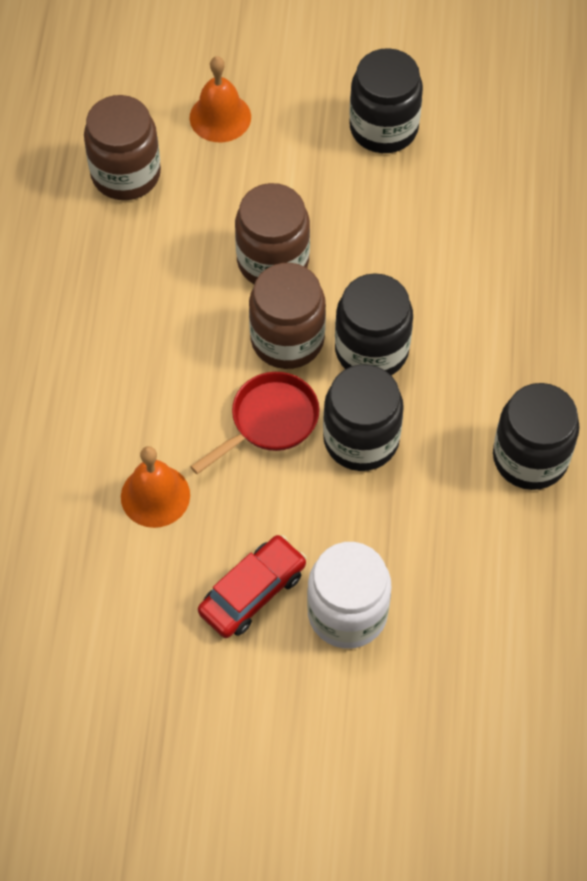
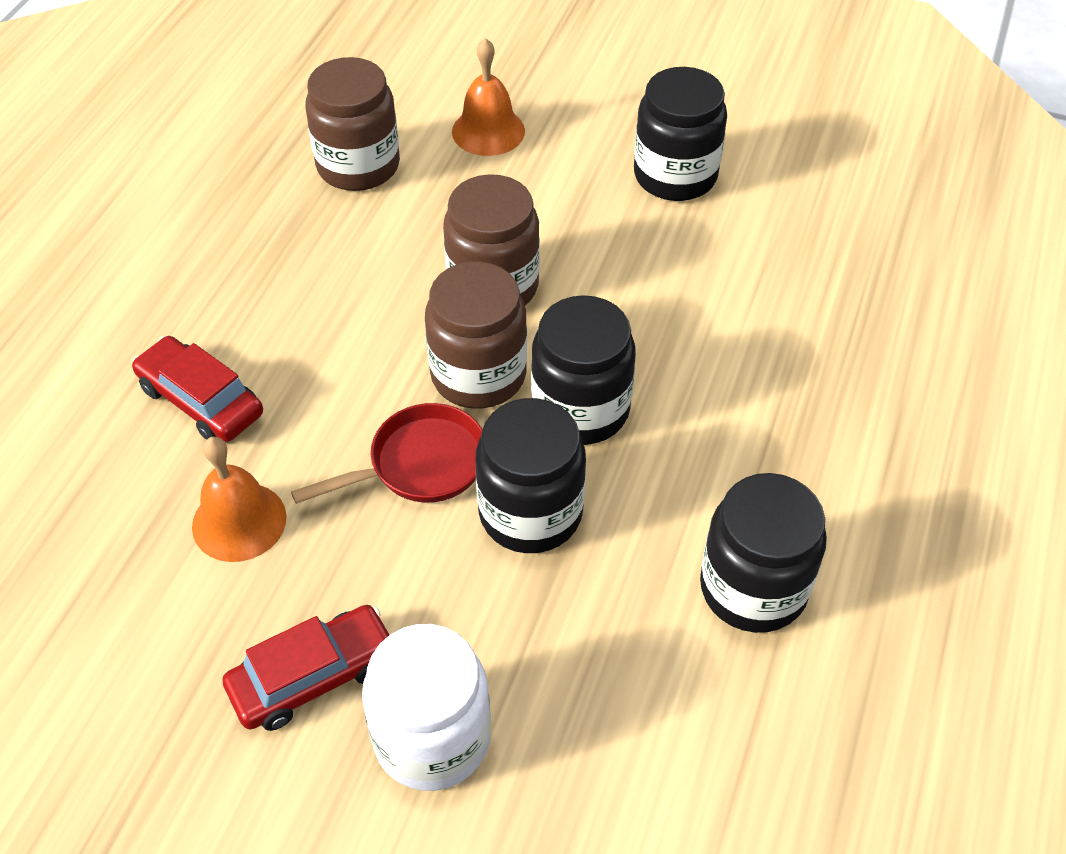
camera: 15 degrees right, 10 degrees down
none -> red car [132,336,263,442]

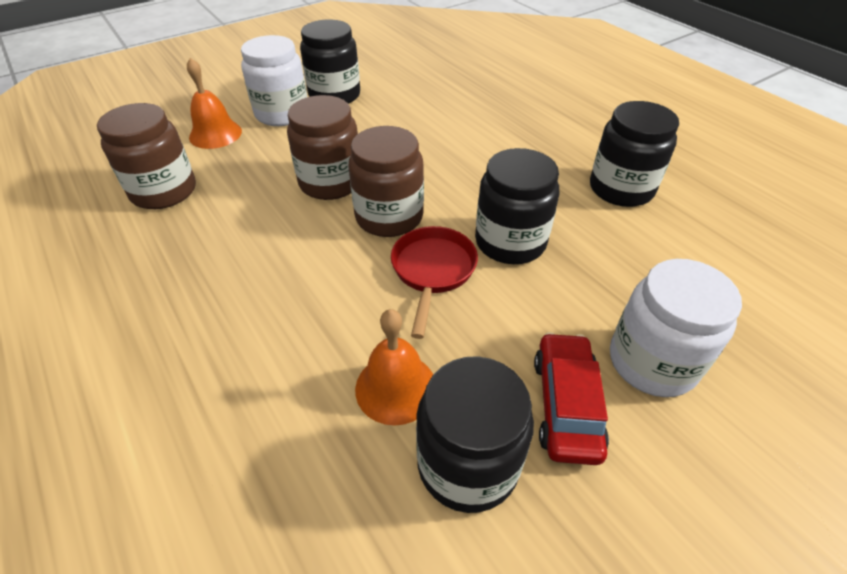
camera: 55 degrees left, 5 degrees down
red car [132,336,263,442] -> none
black jar [531,295,636,445] -> black jar moved to [416,356,534,513]
none -> white jar [241,35,307,126]

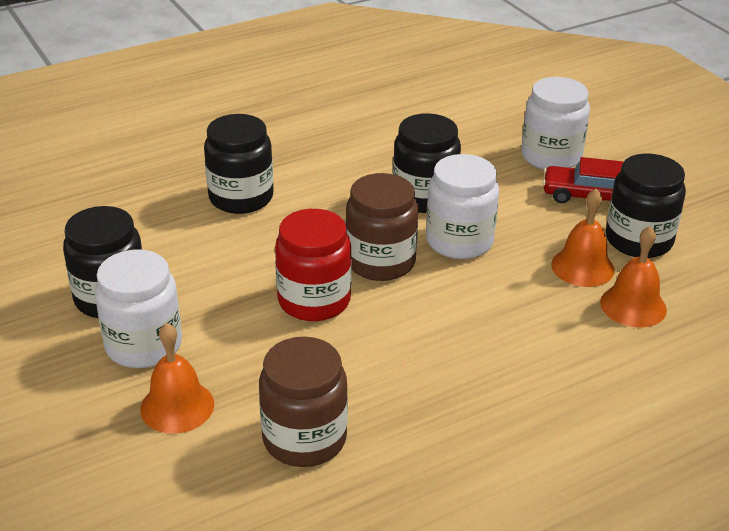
camera: 85 degrees left, 10 degrees down
brown jar [287,95,358,200] -> red jar [275,209,352,321]
red pan [391,226,478,339] -> white jar [426,154,499,259]
black jar [590,101,679,207] -> black jar moved to [204,114,274,214]
none -> orange bell [600,226,667,328]

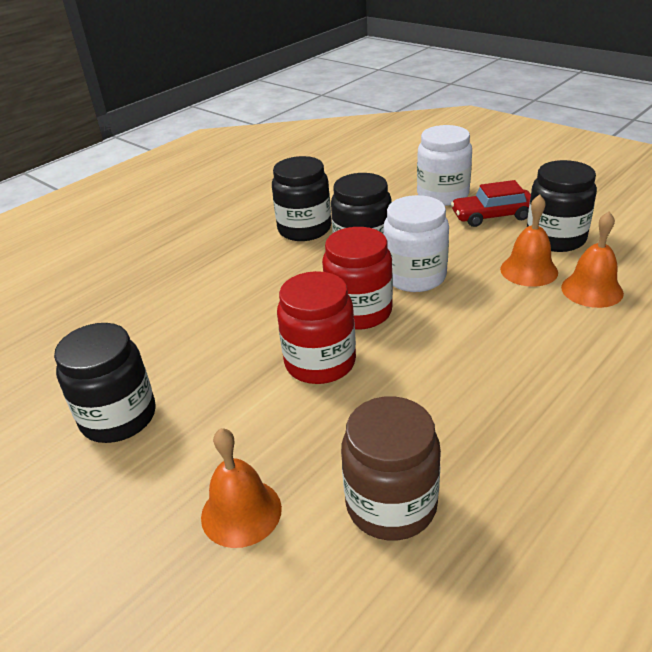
camera: 15 degrees left, 0 degrees up
white jar [95,250,182,368] -> none
black jar [204,114,274,214] -> black jar moved to [272,156,331,241]
brown jar [346,173,418,281] -> red jar [322,227,393,330]

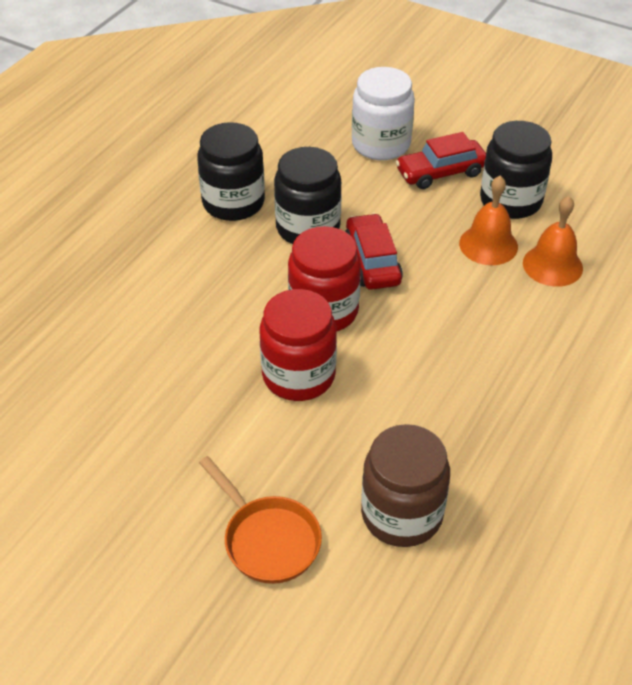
camera: 15 degrees left, 10 degrees up
black jar [54,323,156,443] -> none
orange bell [201,428,282,548] -> orange pan [199,456,322,584]
white jar [383,195,449,292] -> red car [345,213,403,290]

